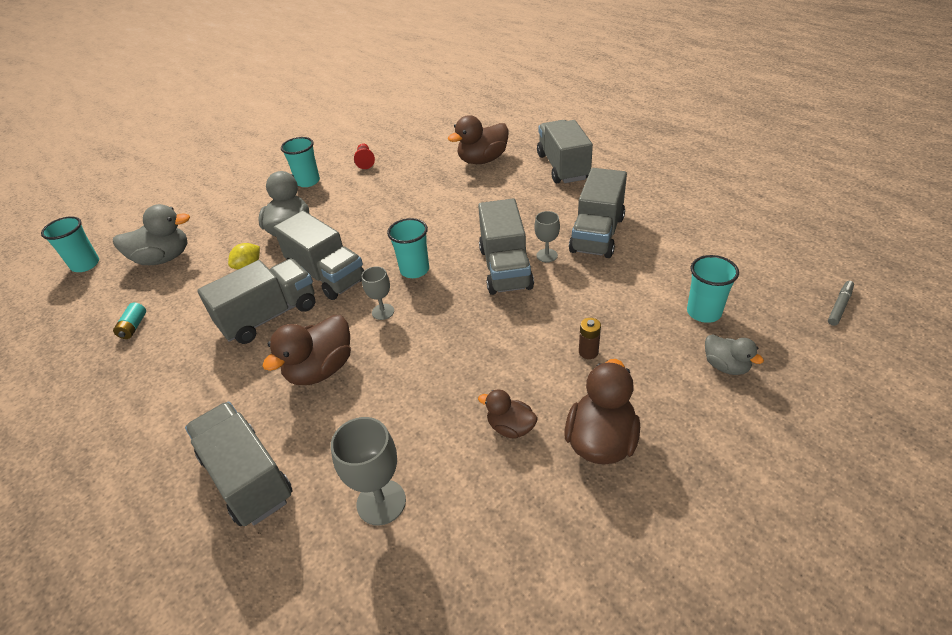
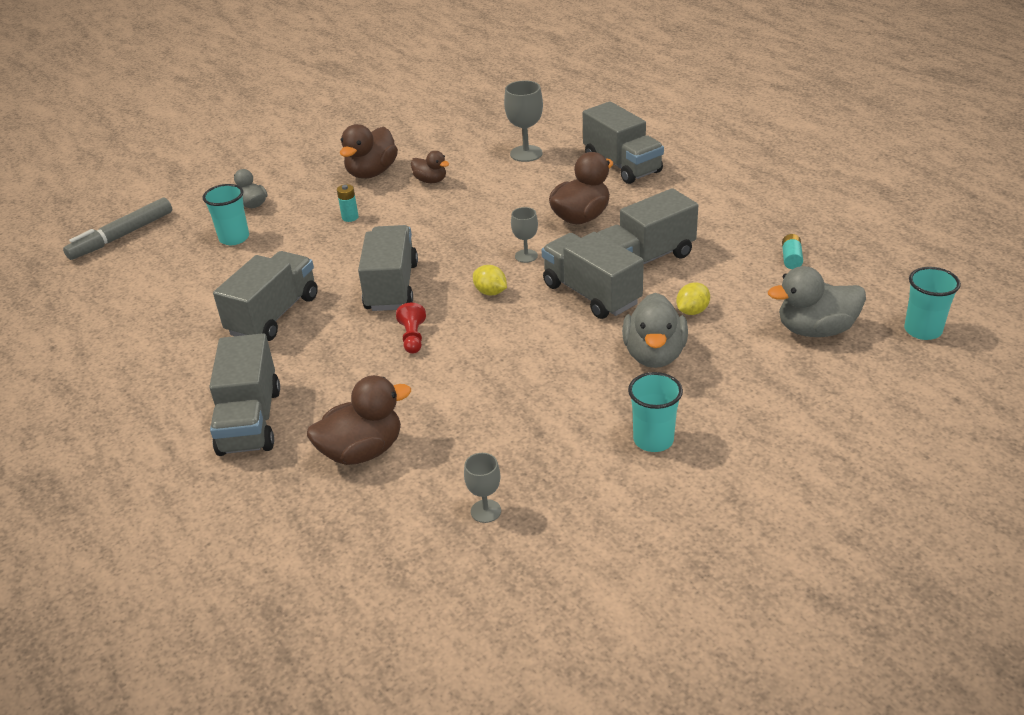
camera: 175 degrees left, 5 degrees down
red pawn [354,143,375,169] -> red pawn moved to [396,303,426,354]
turquoise cup [387,218,429,278] -> yellow lemon [473,265,507,296]
grey goblet [534,211,560,262] -> grey goblet moved to [464,453,501,523]
brown battery [579,318,601,359] -> turquoise battery [337,184,359,222]
grey marker [828,281,854,326] -> grey marker [63,198,172,260], size x1.98

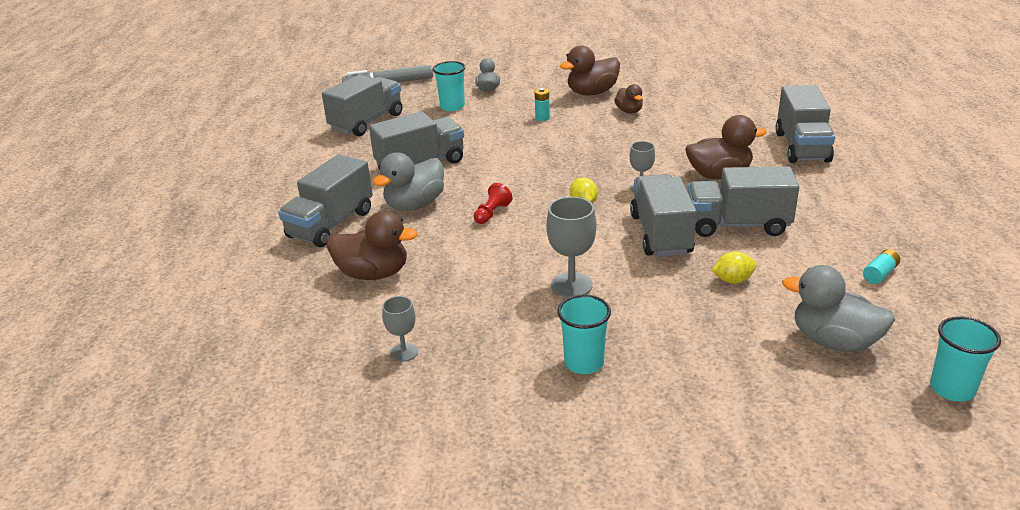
camera: 35 degrees right, 5 degrees down
grey truck [358,225,418,311] -> grey truck moved to [322,75,402,136]
grey goblet [504,80,543,162] -> grey goblet moved to [546,197,596,297]
grey duck [622,293,688,368] -> grey duck moved to [373,152,444,211]

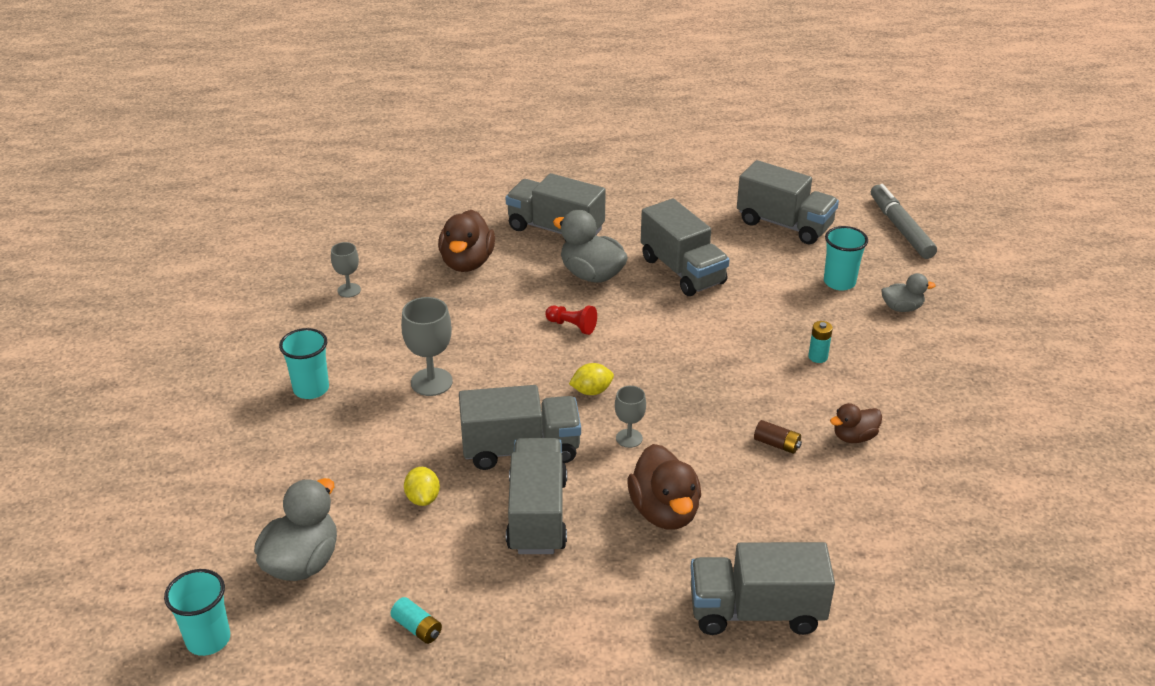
camera: 85 degrees right, 5 degrees up
brown duck [560,45,620,95] -> none
none -> brown battery [754,420,802,454]

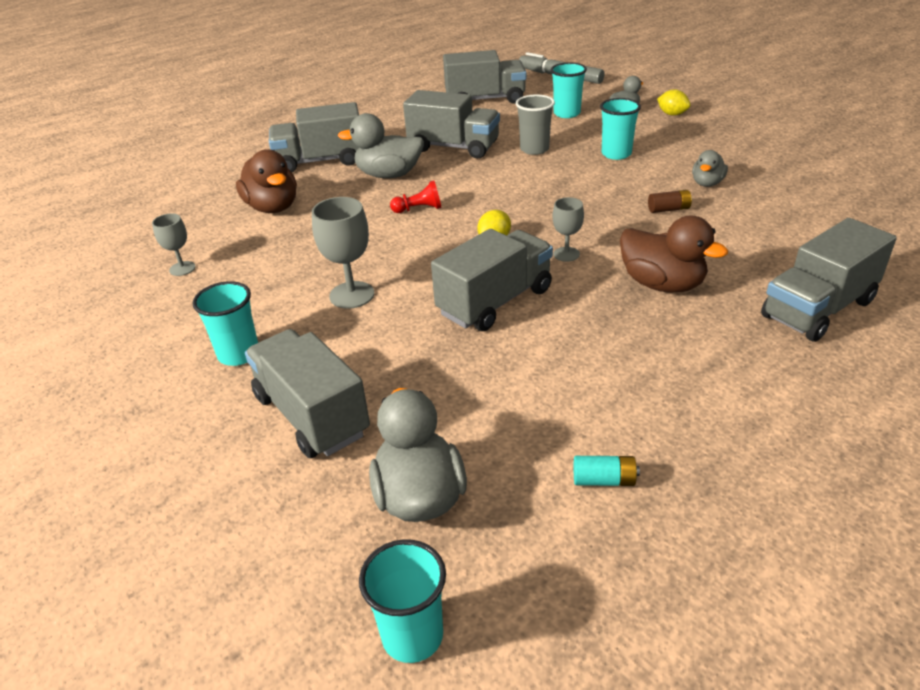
camera: 35 degrees left, 0 degrees up
yellow lemon [404,467,440,506] -> yellow lemon moved to [657,89,690,116]
grey truck [506,438,567,554] -> grey truck moved to [245,329,370,458]
turquoise battery [808,321,833,363] -> turquoise cup [600,98,641,160]
brown duck [830,403,882,443] -> grey duck [692,150,728,187]
none -> grey cup [516,95,555,155]

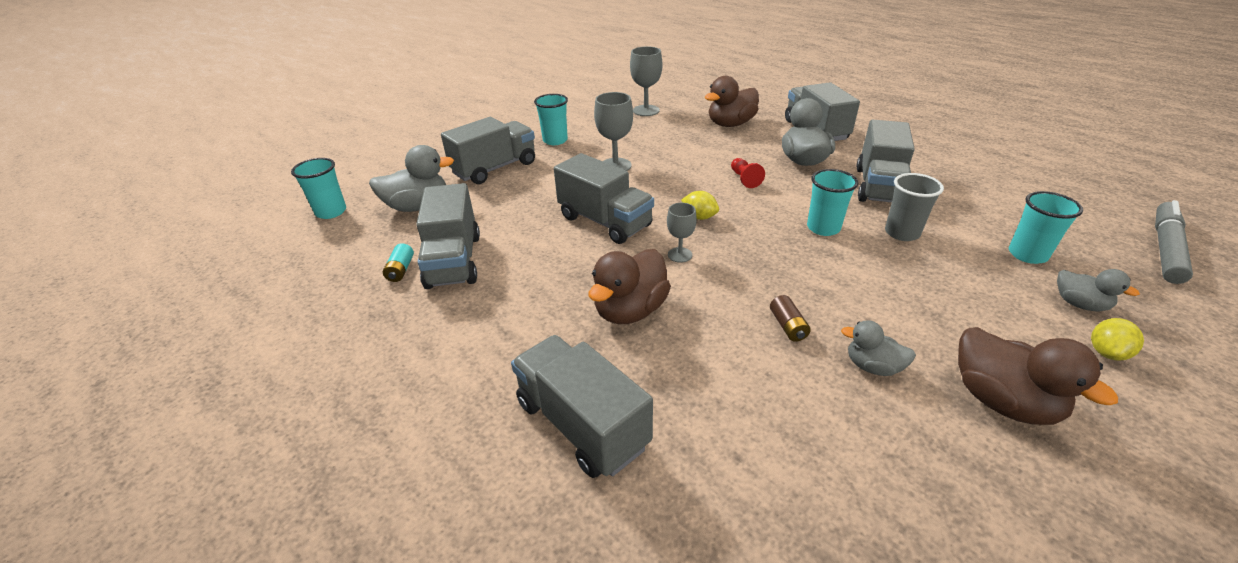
camera: 85 degrees right, 0 degrees up
grey goblet [152,213,196,276] -> grey goblet [630,46,662,116], size x1.64
grey truck [443,50,526,104] -> grey truck moved to [416,183,480,289]
turquoise cup [600,98,641,160] -> turquoise cup moved to [807,169,858,236]
none -> brown duck [958,327,1118,425]

